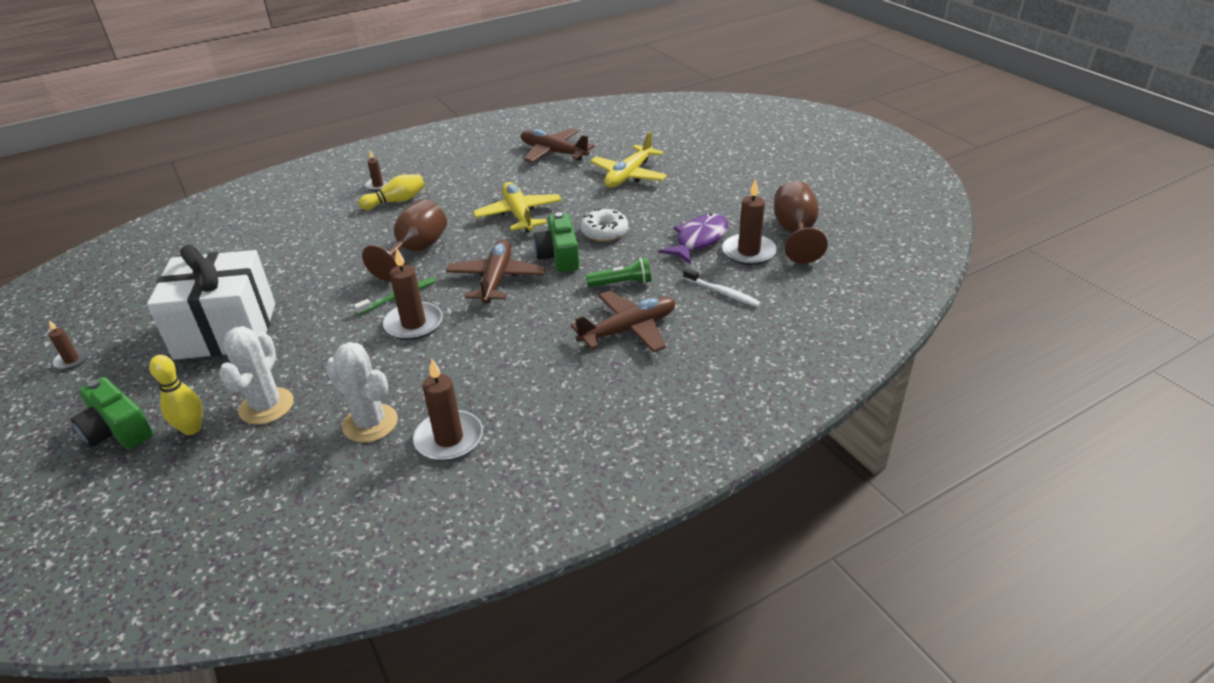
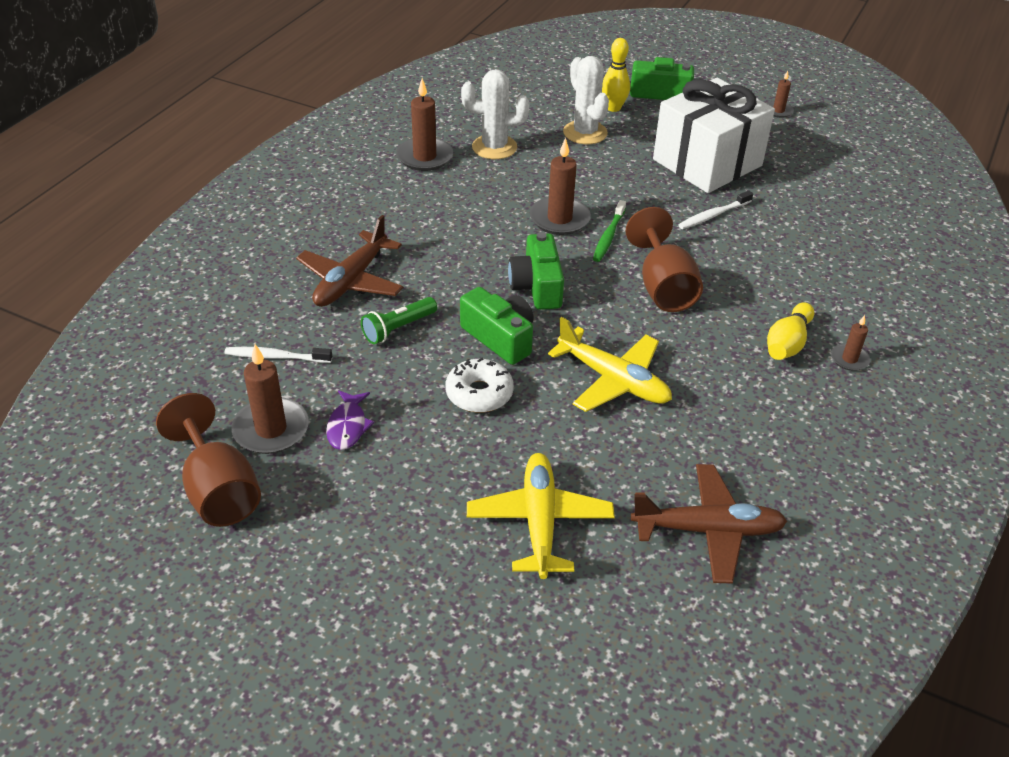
camera: 145 degrees right, 5 degrees up
brown plane [446,239,546,303] -> green camera [508,232,564,310]
purple fish [659,213,728,264] -> purple fish [326,390,374,450], size x0.64
none -> white toothbrush [678,191,753,229]

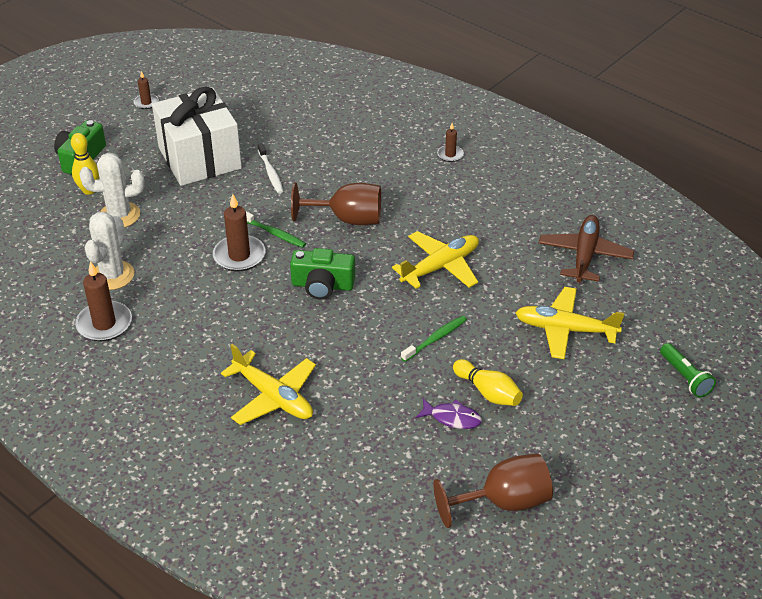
camera: 75 degrees left, 0 degrees up
white toothbrush [224,347,332,363] -> none
brown candle [231,344,309,454] -> none
brown plane [296,215,403,307] -> yellow plane [221,344,316,425]
green flashlight [361,297,437,344] -> green flashlight moved to [660,343,716,398]
white donut [445,358,514,413] -> green toothbrush [401,316,467,362]
green camera [460,287,534,365] -> none
yellow bowling pin [767,302,814,360] -> yellow bowling pin moved to [453,359,523,406]

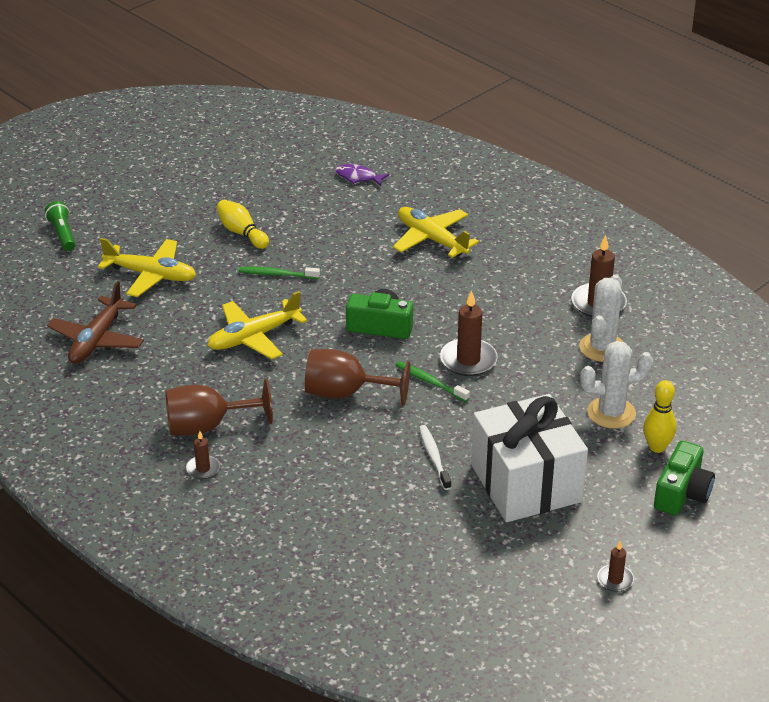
camera: 175 degrees left, 5 degrees down
green toothbrush [401,316,467,362] -> green toothbrush turned 45 degrees clockwise [238,267,320,279]
purple fish [416,398,482,429] -> purple fish moved to [336,164,389,186]
brown goblet [433,454,553,528] -> brown goblet moved to [166,379,273,435]

